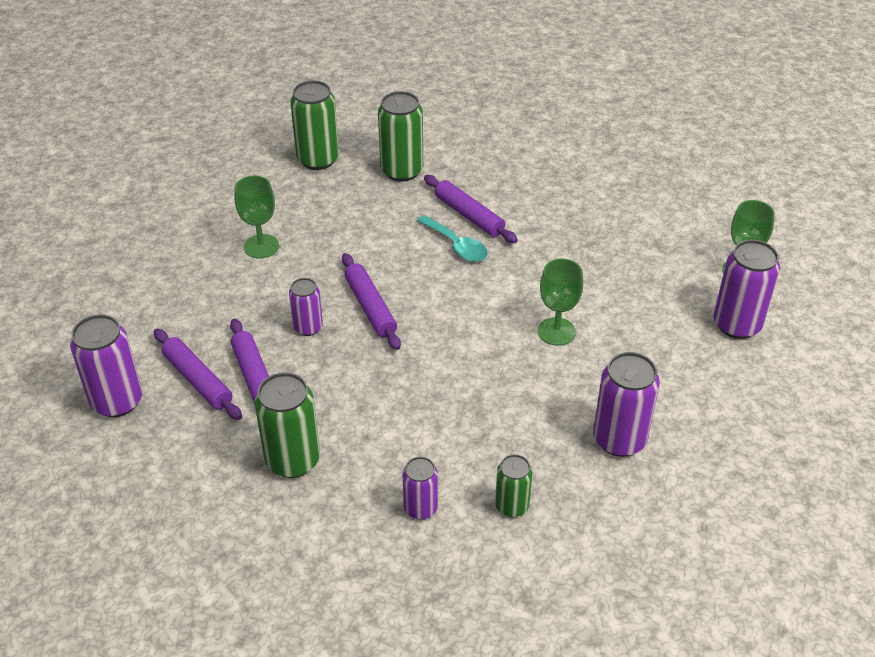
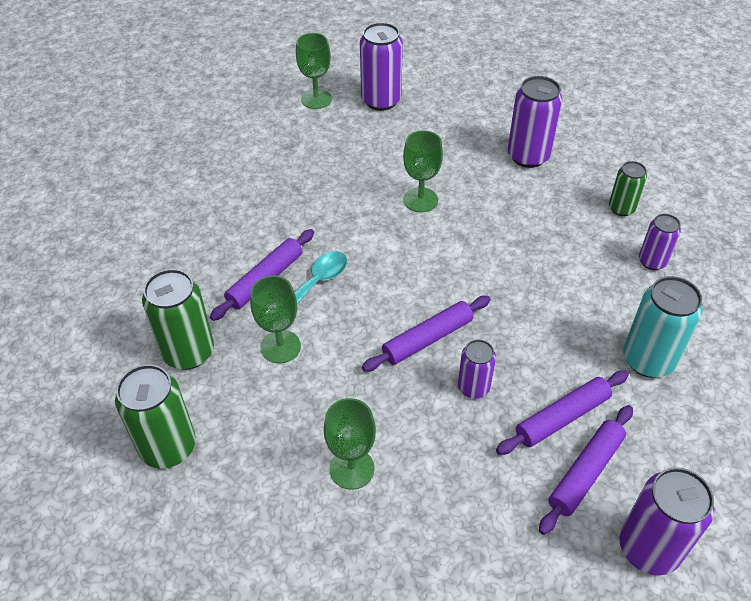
camera: 100 degrees left, 5 degrees up
green can [255,372,320,478] -> turquoise can [623,276,703,378]
none -> green goblet [250,275,301,364]

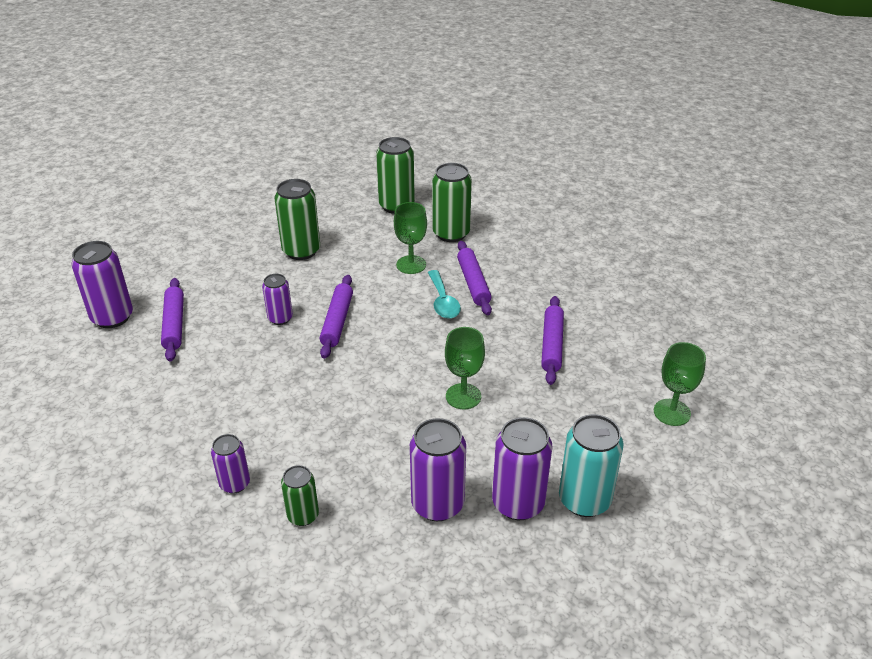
camera: 130 degrees right, 10 degrees down
green goblet [324,398,376,490] -> green can [275,179,320,260]
purple can [360,22,403,111] -> purple can moved to [492,417,553,520]
purple rolling pin [496,371,629,455] -> purple rolling pin moved to [541,296,564,385]
turquoise can [623,276,703,378] -> turquoise can moved to [559,414,624,517]

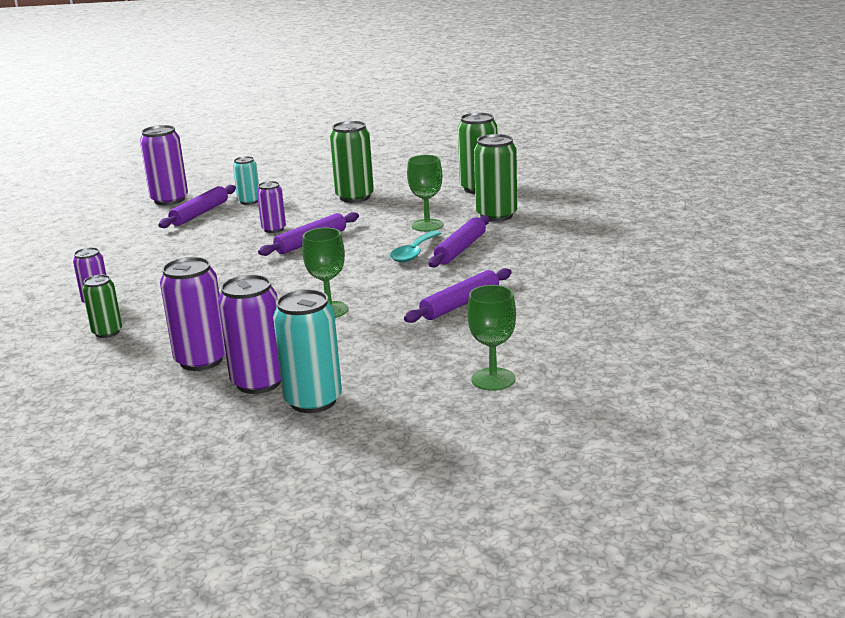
camera: 40 degrees right, 15 degrees down
none -> turquoise can [233,156,259,205]

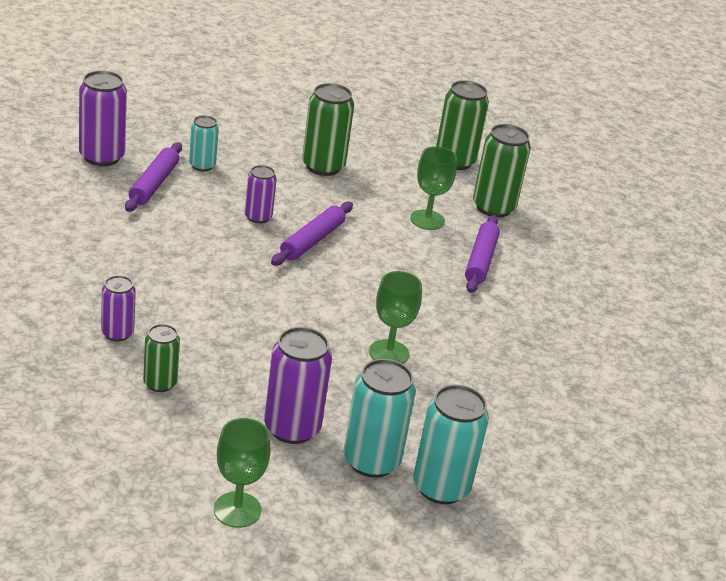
camera: 20 degrees left, 10 degrees up
purple can [218,274,281,394] -> turquoise can [344,359,416,478]
turquoise spoon [390,230,441,263] -> none
purple rolling pin [404,268,512,323] -> none
green goblet [467,285,516,391] -> green goblet moved to [214,418,271,528]

